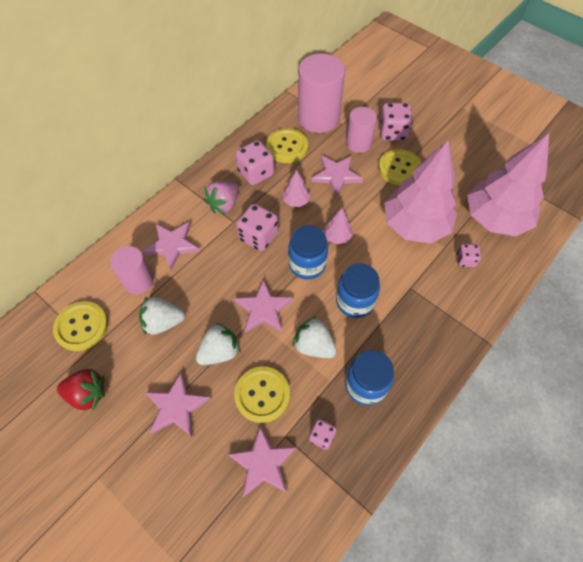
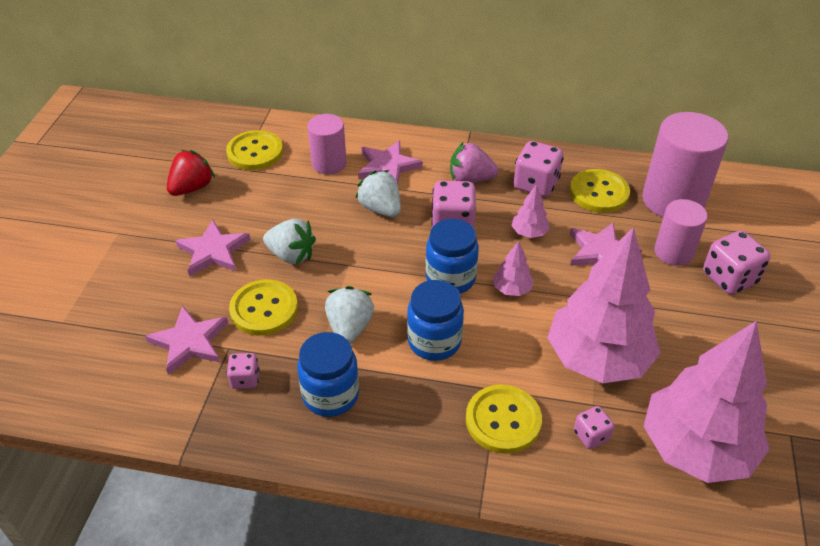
camera: 60 degrees right, 15 degrees down
red strawberry [57,369,105,410] -> red strawberry turned 120 degrees counterclockwise [167,150,215,196]
white strawberry [139,297,185,335] -> white strawberry moved to [355,170,401,217]
pink star [234,279,293,333] -> none
yellow button [378,149,422,186] -> yellow button moved to [466,385,542,454]

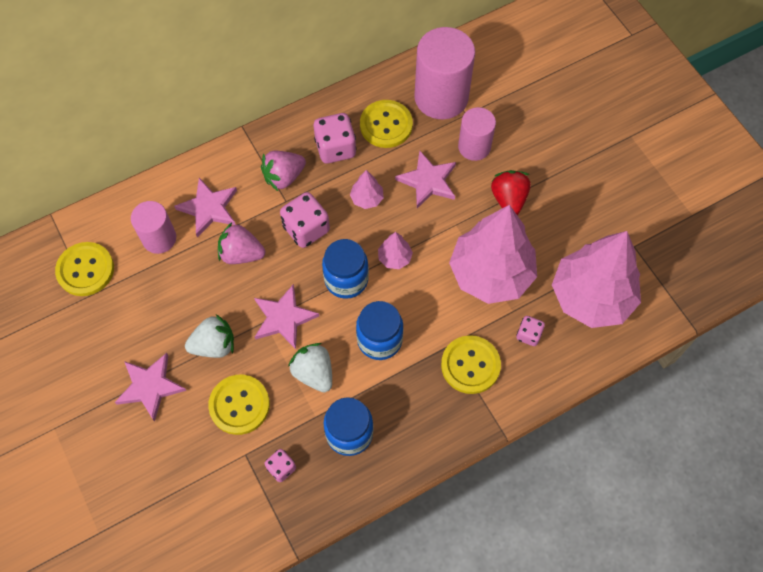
camera: 40 degrees left, 20 degrees up
pink star [145,306,228,375] -> pink star moved to [254,284,319,349]
red strawberry [167,150,215,196] -> red strawberry moved to [491,170,531,215]
white strawberry [355,170,401,217] -> pink strawberry [218,222,265,264]
pink dice [703,231,771,295] -> none

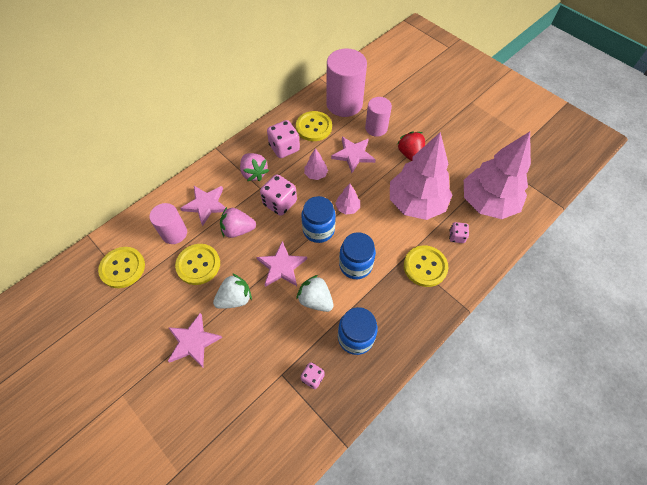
camera: 15 degrees left, 5 degrees down
yellow button [208,374,270,435] -> yellow button moved to [175,244,220,285]
pink strawberry [261,151,306,191] -> pink strawberry turned 75 degrees counterclockwise [240,153,269,181]

